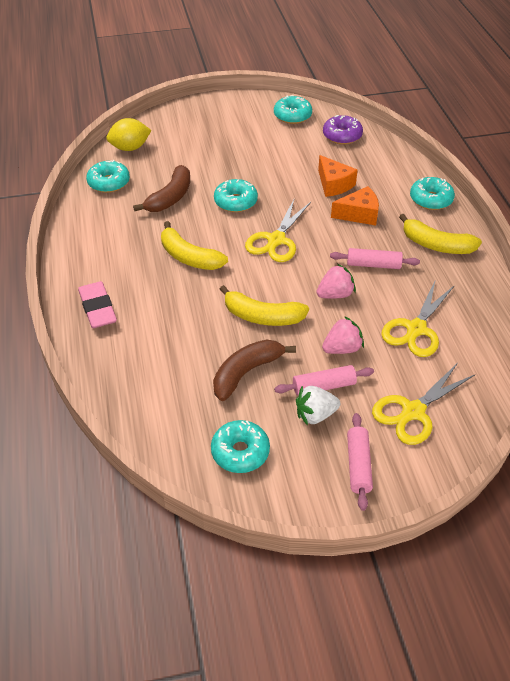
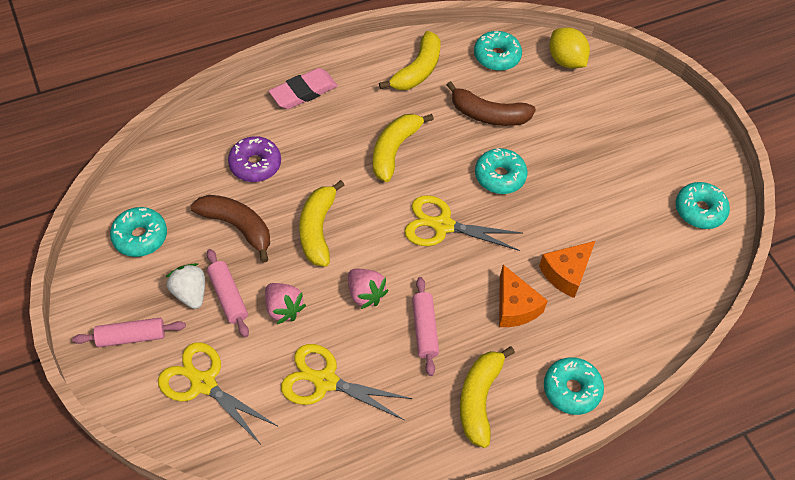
camera: 75 degrees right, 10 degrees up
purple donut [323,115,363,145] -> purple donut moved to [228,136,281,182]
none -> yellow banana [379,31,440,90]

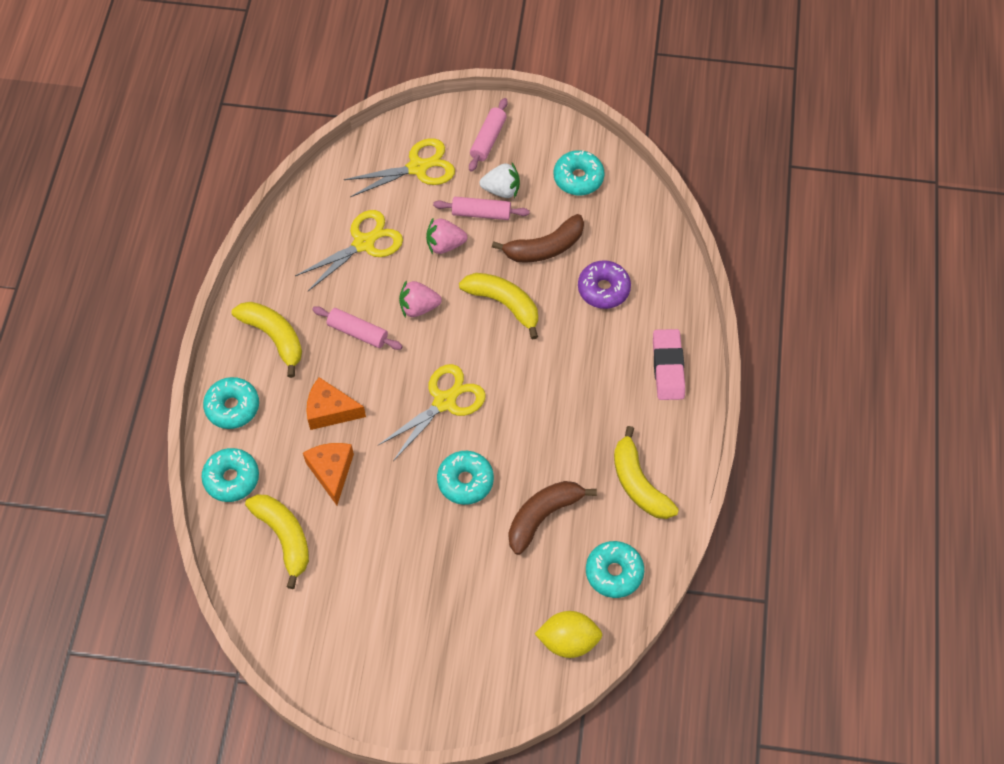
camera: 125 degrees right, 5 degrees up
yellow banana [373,114,434,182] -> yellow banana moved to [245,495,309,589]
turquoise donut [675,182,730,229] -> turquoise donut moved to [201,448,259,502]

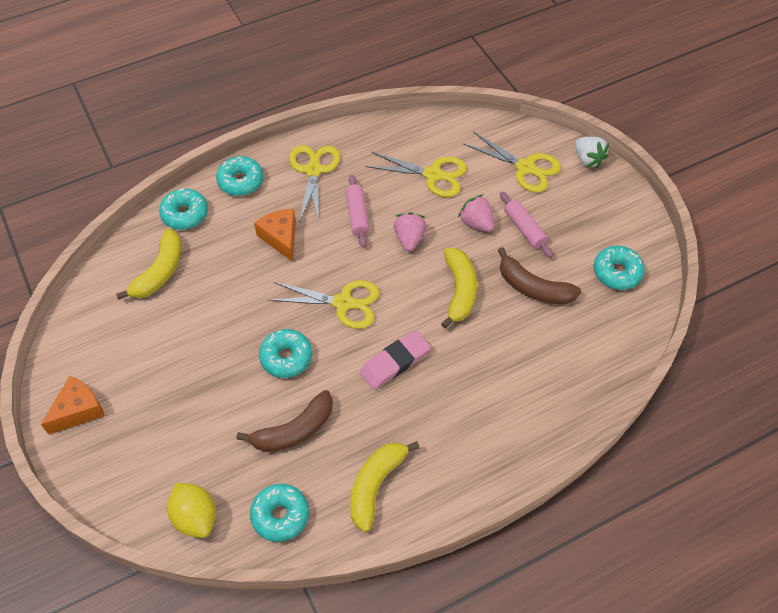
camera: 55 degrees right, 5 degrees down
yellow banana [232,302,302,378] -> yellow scissors [289,145,340,223]
orange cheese [303,443,354,505] -> orange cheese moved to [41,376,105,434]
pink strawberry [399,280,442,318] -> pink strawberry turned 45 degrees clockwise [394,212,427,251]
pink rolling pin [469,98,508,172] -> none
white strawberry [479,163,520,198] -> white strawberry moved to [575,137,609,168]
brown banana [509,481,597,555] -> brown banana turned 135 degrees clockwise [236,390,333,452]
purple donut [578,260,631,309] -> none
pink eraser [653,329,685,400] -> pink eraser moved to [360,330,431,390]

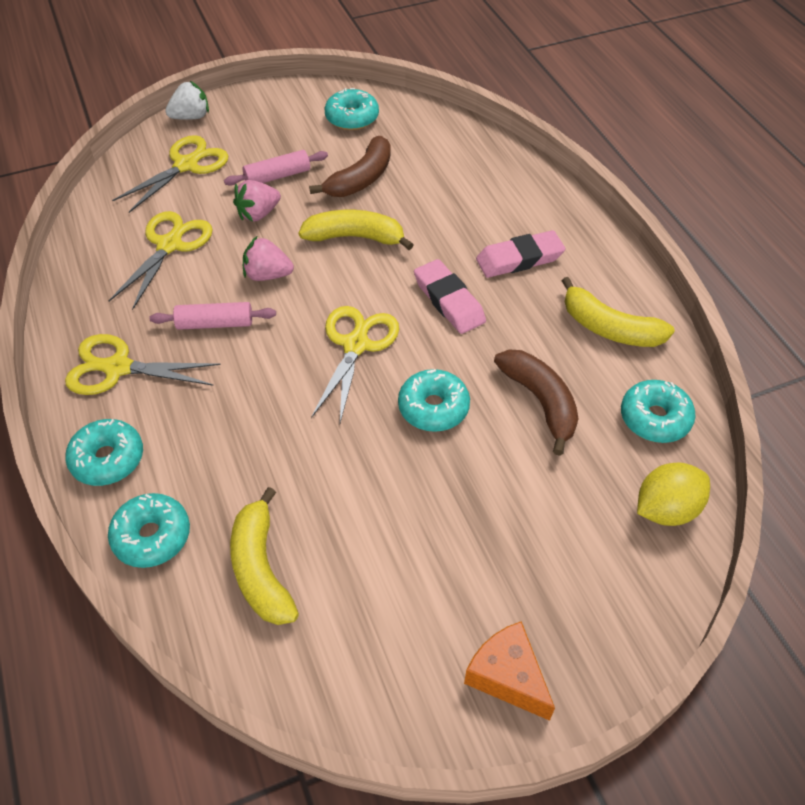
camera: 85 degrees left, 5 degrees down
yellow banana [116,229,182,300] -> yellow banana turned 135 degrees counterclockwise [230,487,299,625]
orange cheese [254,209,296,262] -> none
none -> pink eraser [476,230,565,278]

